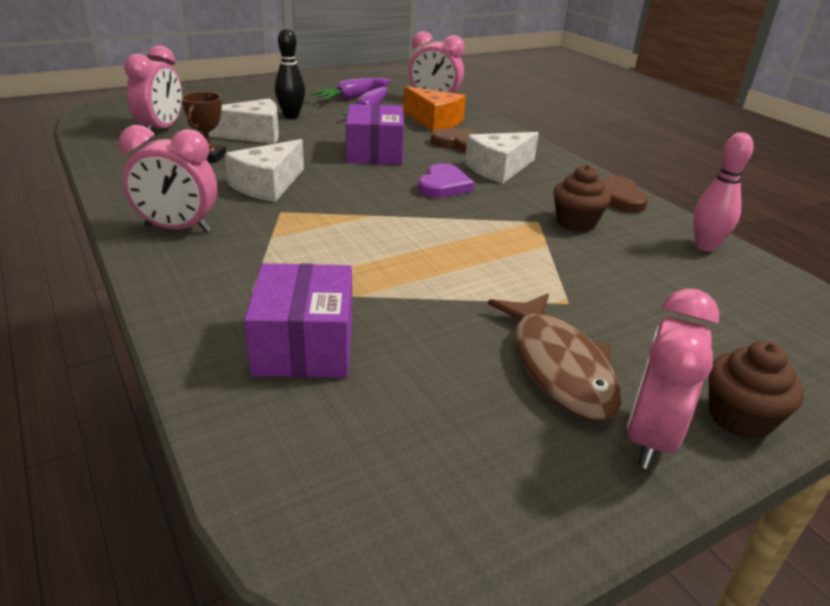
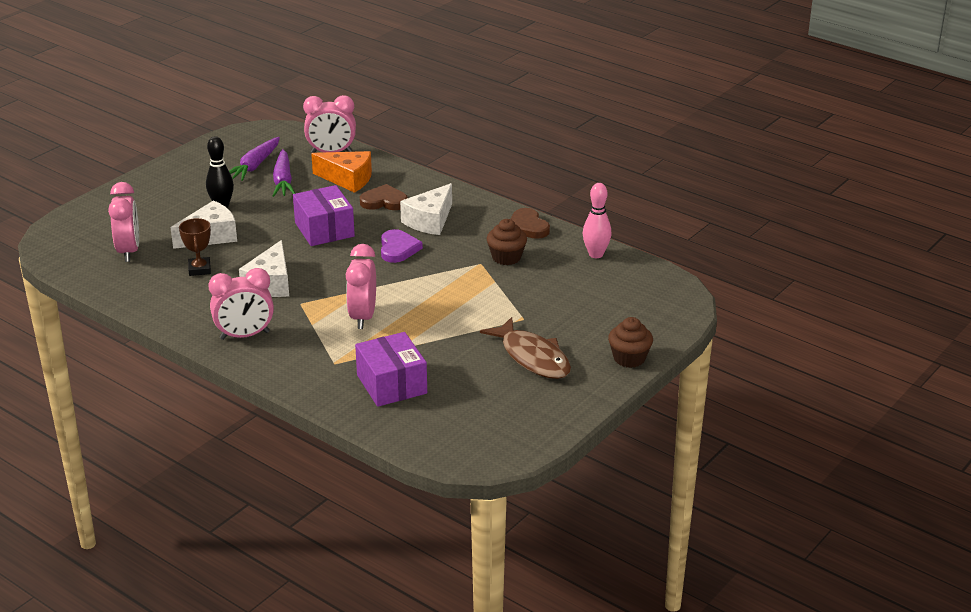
camera: 20 degrees left, 0 degrees up
pink clock [627,288,720,469] -> pink clock moved to [346,244,376,329]

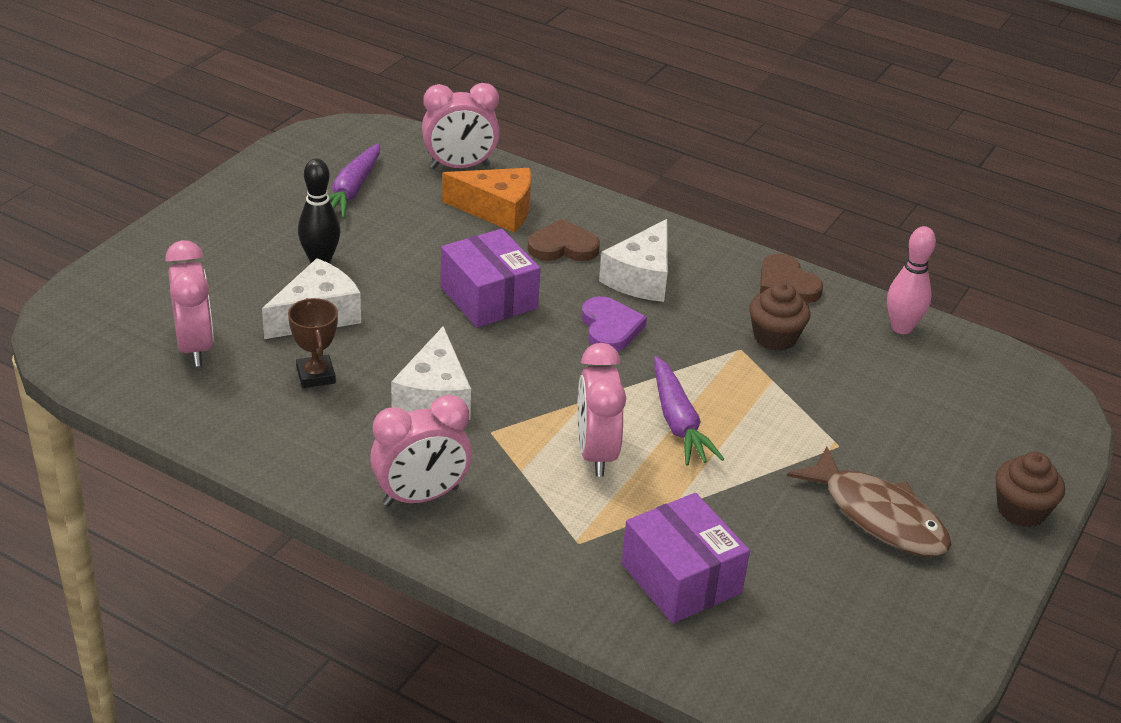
camera: 10 degrees left, 5 degrees up
purple carrot [273,149,296,197] -> purple carrot moved to [654,356,724,466]

